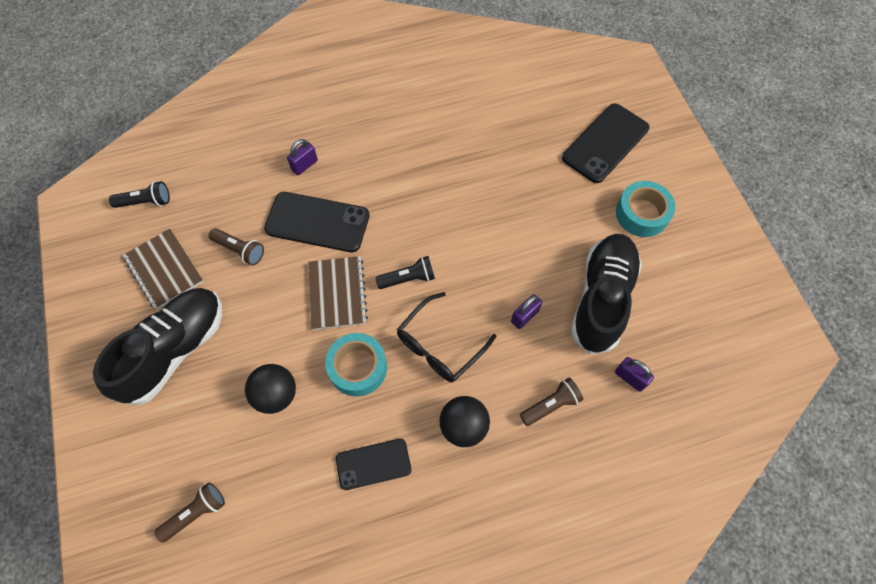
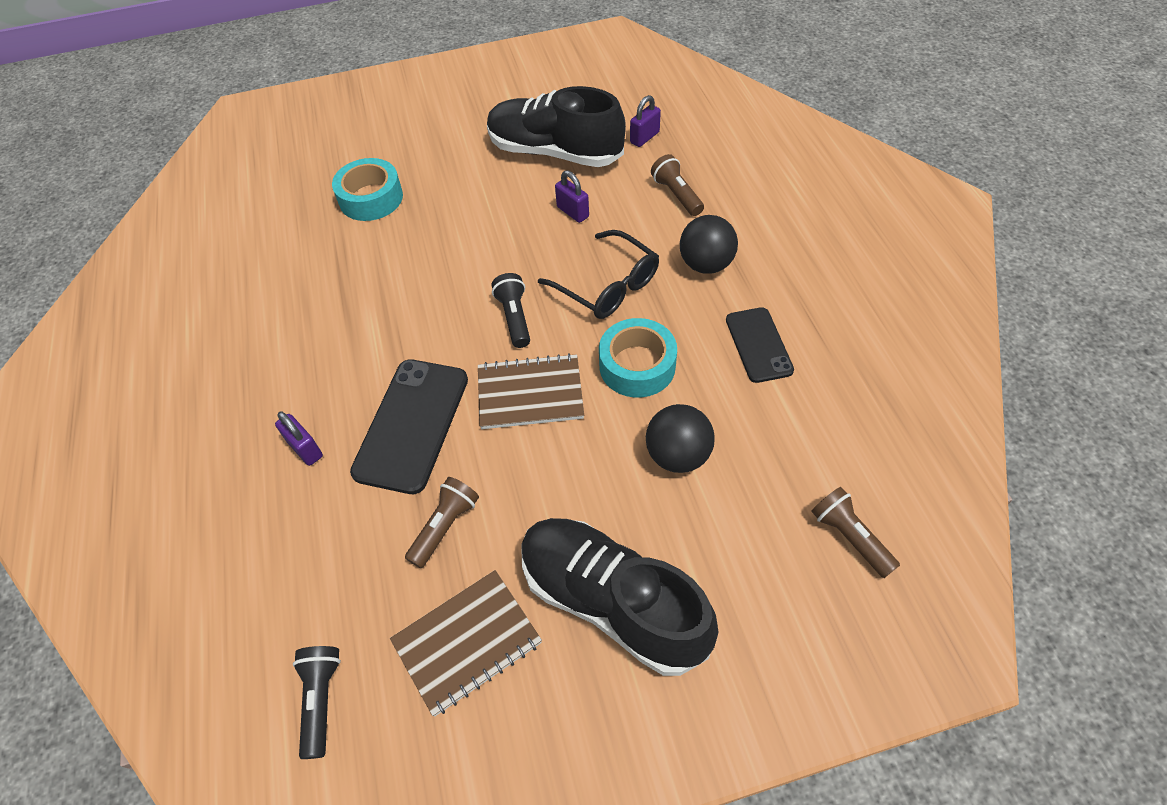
camera: 85 degrees left, 10 degrees down
black phone [562,103,649,183] -> none
turquoise tape [616,181,675,237] -> turquoise tape moved to [332,158,403,221]

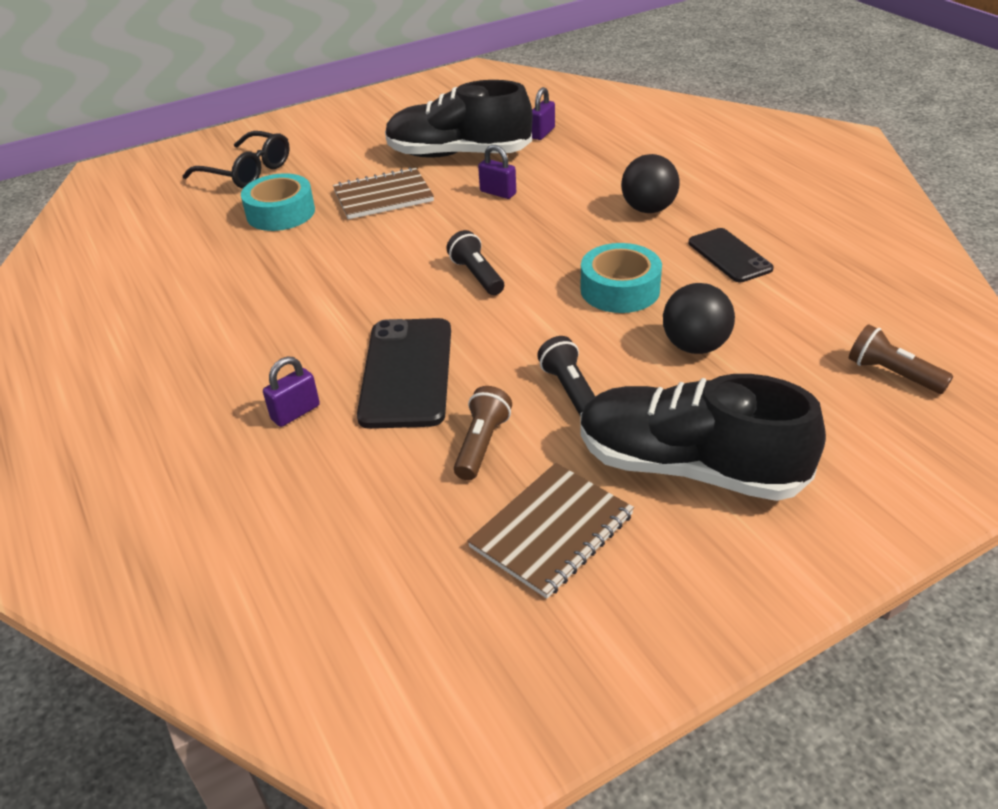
camera: 15 degrees left, 15 degrees down
purple padlock [275,411,323,466] -> purple padlock turned 75 degrees counterclockwise [263,356,320,427]
black flashlight [293,646,341,759] -> black flashlight moved to [537,336,595,415]
brown notebook [478,353,584,429] -> brown notebook moved to [333,167,434,219]
black glasses [538,230,659,319] -> black glasses moved to [183,131,290,188]
brown flashlight [651,154,704,216] -> none

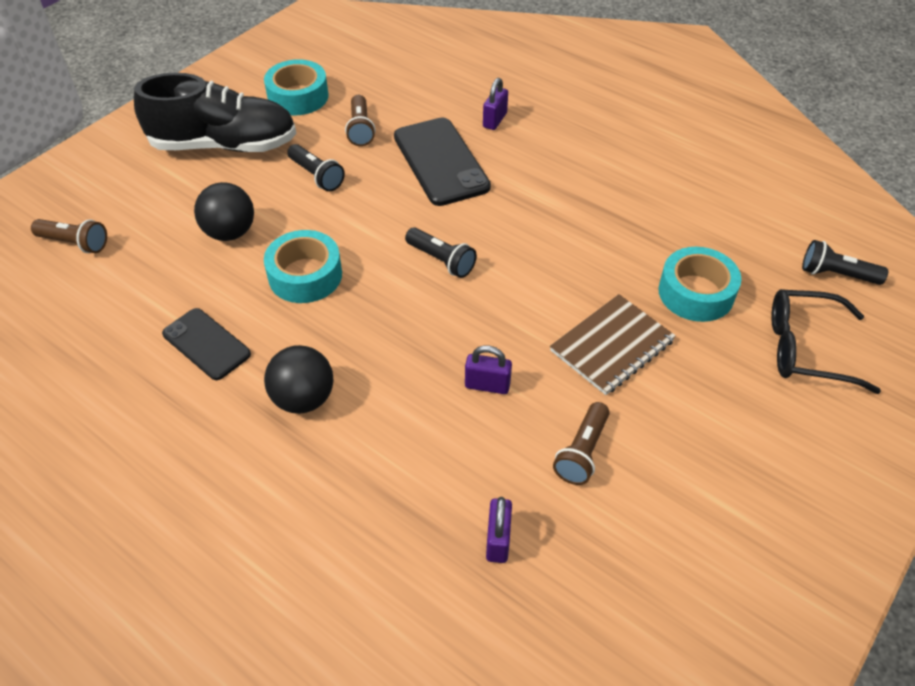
camera: 155 degrees right, 10 degrees up
black shoe [385,80,533,158] -> brown flashlight [553,402,610,485]
brown notebook [467,463,634,599] -> turquoise tape [264,59,329,115]
none -> black flashlight [802,240,888,285]

